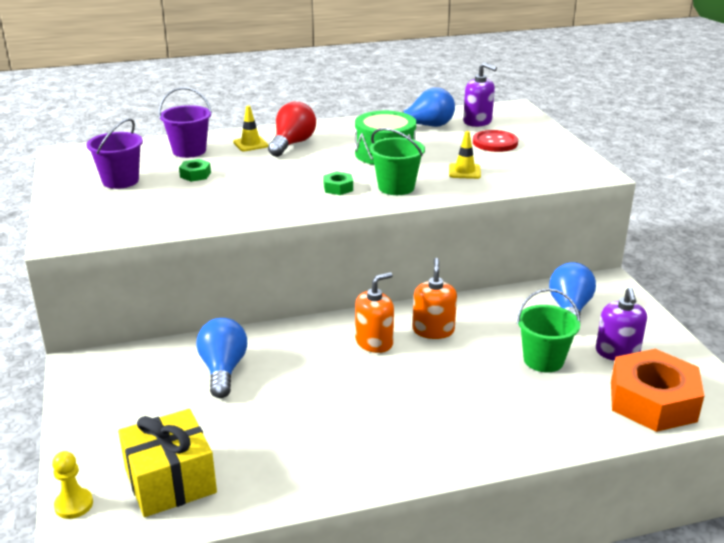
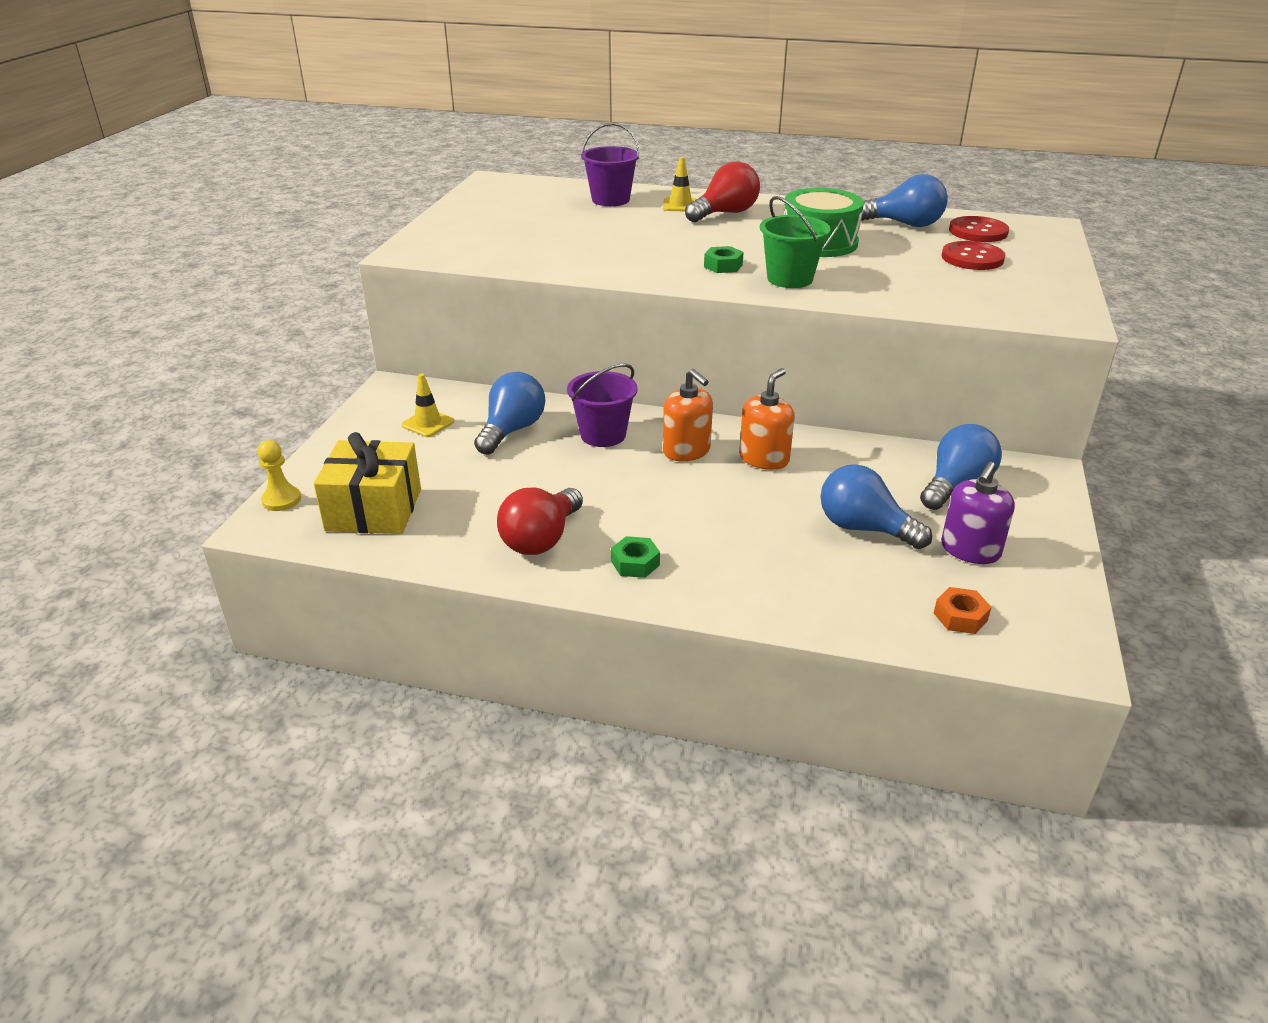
camera: 30 degrees right, 5 degrees up
purple bucket [86,119,143,189] -> purple bucket moved to [567,364,638,447]
green nut [179,159,211,182] -> green nut moved to [611,536,660,578]
orange soap dispenser [355,272,394,353] -> orange soap dispenser turned 60 degrees clockwise [663,369,713,461]
yellow traffic cone [449,131,481,179] -> yellow traffic cone moved to [401,373,454,437]
purple soap dispenser [463,63,497,127] -> red button [949,216,1009,242]
green bucket [517,289,580,372] -> blue light bulb [821,465,932,549]
orange nut [611,349,704,432] -> orange nut [934,587,991,634], size x0.41
none -> red light bulb [497,487,583,555]

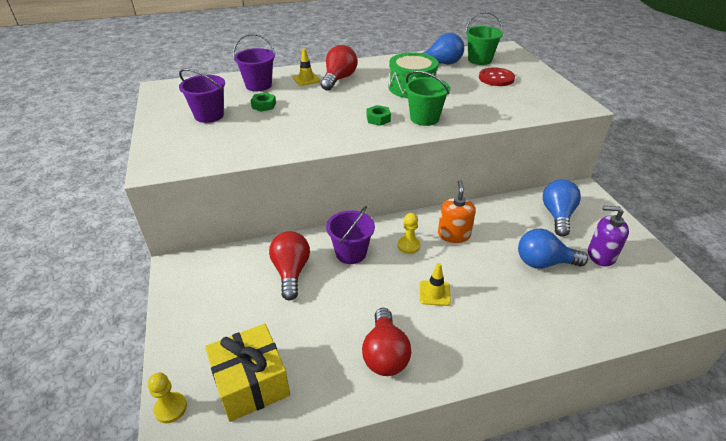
camera: 30 degrees left, 5 degrees up
yellow traffic cone [401,373,454,437] -> yellow traffic cone moved to [420,263,451,306]
blue light bulb [474,372,545,455] -> red light bulb [269,231,310,300]
green nut [611,536,660,578] -> green nut moved to [251,92,276,112]
orange soap dispenser [663,369,713,461] -> yellow pawn [398,213,420,254]
orange nut [934,587,991,634] -> none
purple soap dispenser [941,462,1015,564] -> purple soap dispenser turned 105 degrees clockwise [588,206,629,267]
red button [949,216,1009,242] -> green bucket [465,12,503,65]
none -> purple bucket [179,69,225,123]

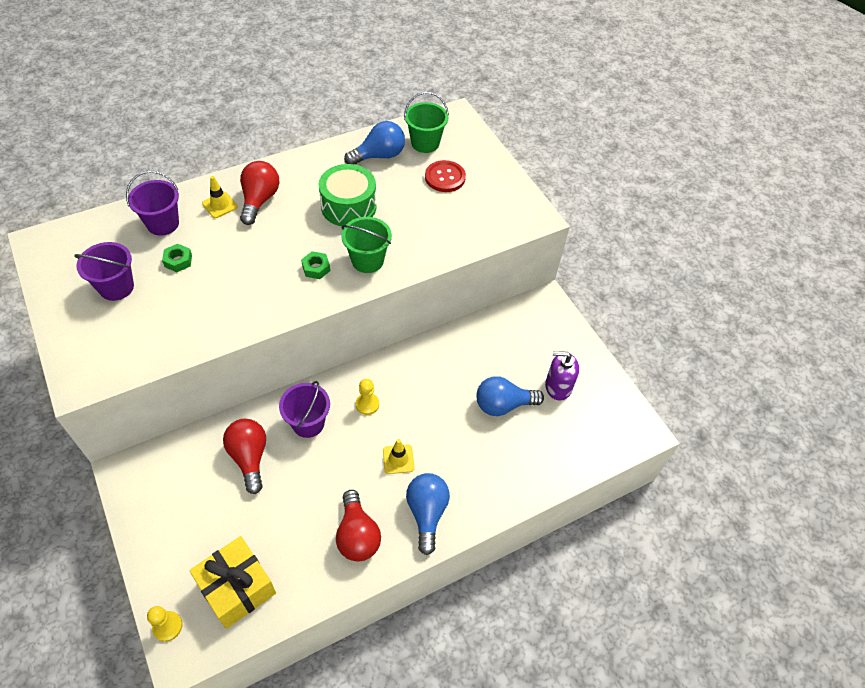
camera: 15 degrees left, 15 degrees up
orange soap dispenser [438,180,476,243] -> none
blue light bulb [543,179,581,237] -> blue light bulb moved to [406,473,450,555]

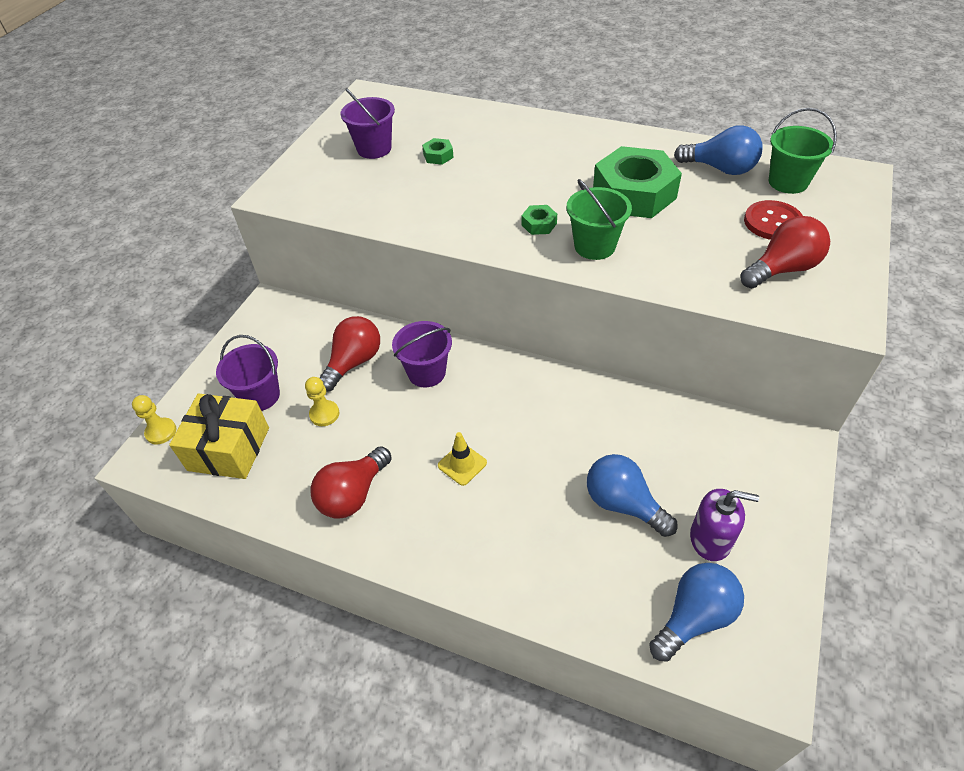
camera: 55 degrees right, 5 degrees down
purple bucket [126,170,179,236] -> purple bucket moved to [216,335,280,411]
yellow traffic cone [202,176,238,218] -> none
red light bulb [240,161,280,225] -> red light bulb moved to [740,216,830,288]
green drum [319,164,377,226] -> green nut [593,146,682,218]
yellow pawn [356,379,379,415] -> yellow pawn moved to [305,377,339,426]
blue light bulb [406,473,450,555] -> blue light bulb moved to [649,563,744,662]
purple soap dispenser [545,351,579,400] -> purple soap dispenser turned 135 degrees clockwise [690,489,759,561]

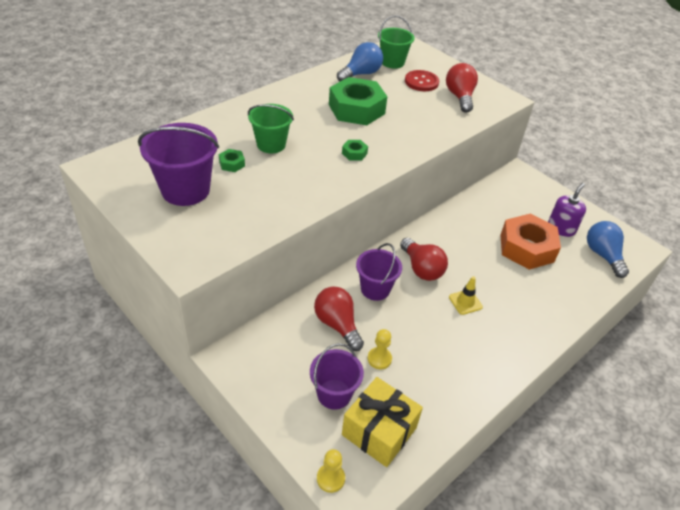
camera: 70 degrees left, 5 degrees down
red light bulb [310,446,392,518] -> red light bulb moved to [400,238,448,281]
purple bucket [340,88,395,159] -> purple bucket [138,123,219,206], size x1.51
green bucket [566,179,632,260] -> green bucket moved to [248,104,294,153]
blue light bulb [587,454,677,537] -> orange nut [501,214,561,270]

